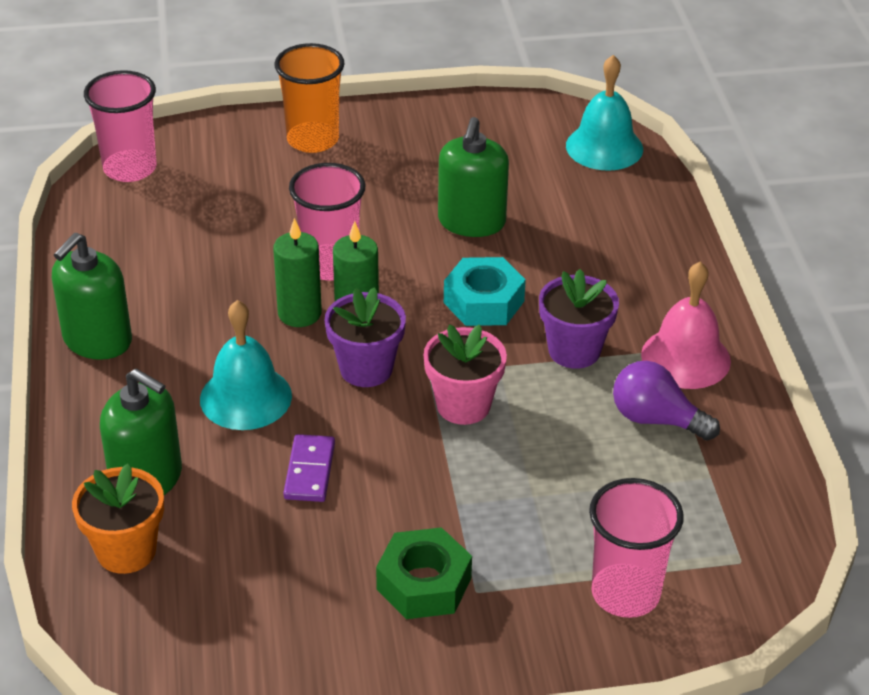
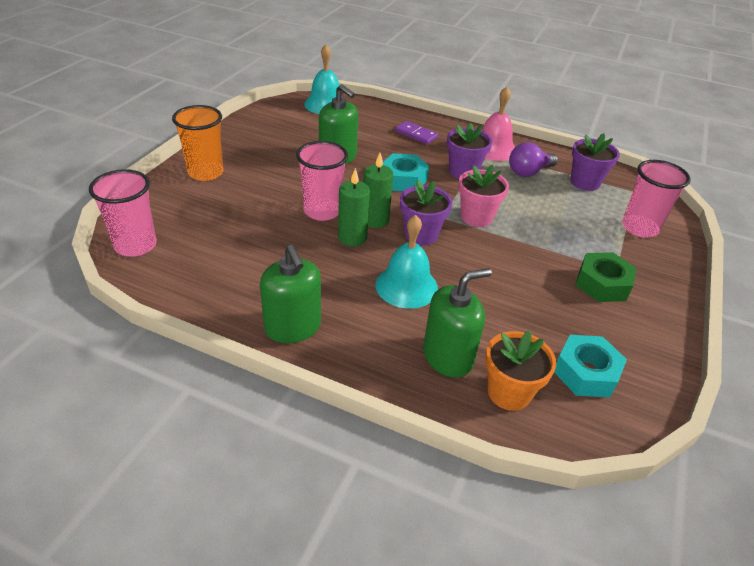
camera: 60 degrees left, 0 degrees up
purple domino [283,434,335,502] -> purple domino moved to [395,121,438,144]
none -> turquoise nut [554,335,627,397]
none -> purple flower pot [571,133,620,191]

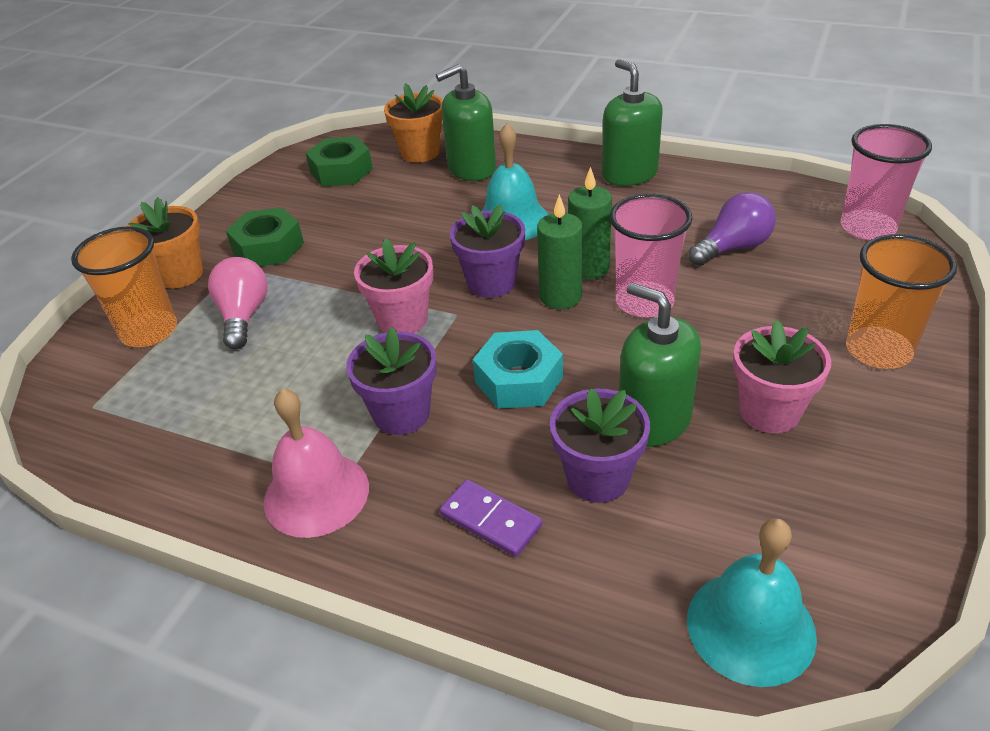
camera: 175 degrees left, 0 degrees up
purple light bulb [509,142,558,177] -> purple light bulb moved to [688,192,776,266]
turquoise nut [554,335,627,397] -> green nut [306,136,373,186]
purple flower pot [571,133,620,191] -> purple flower pot moved to [550,388,650,503]
pink cup [622,160,691,238] -> orange cup [71,226,177,347]
none -> orange flower pot [126,197,203,289]
none -> pink light bulb [208,257,268,349]
none -> pink flower pot [733,320,831,433]

